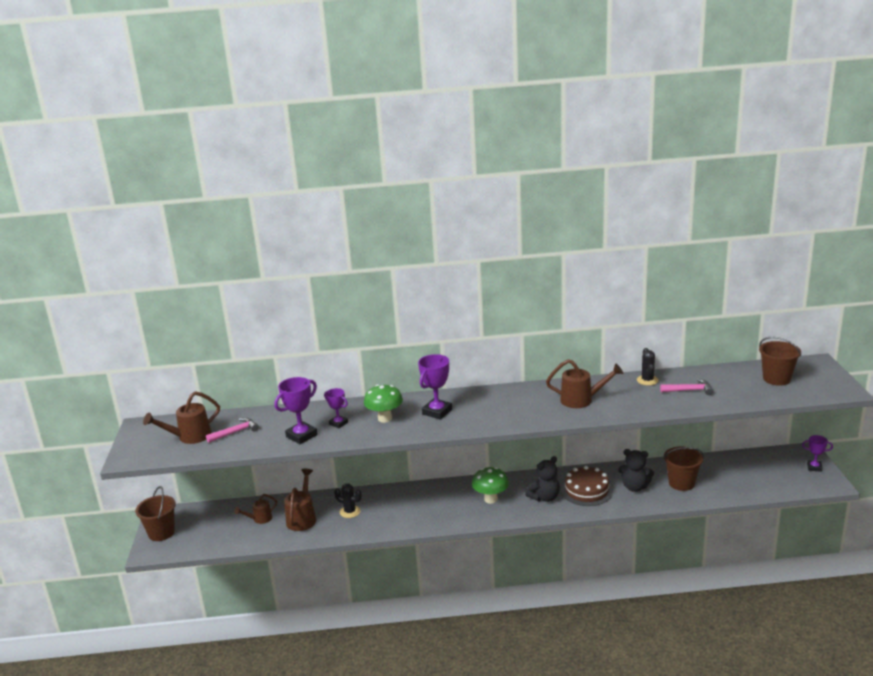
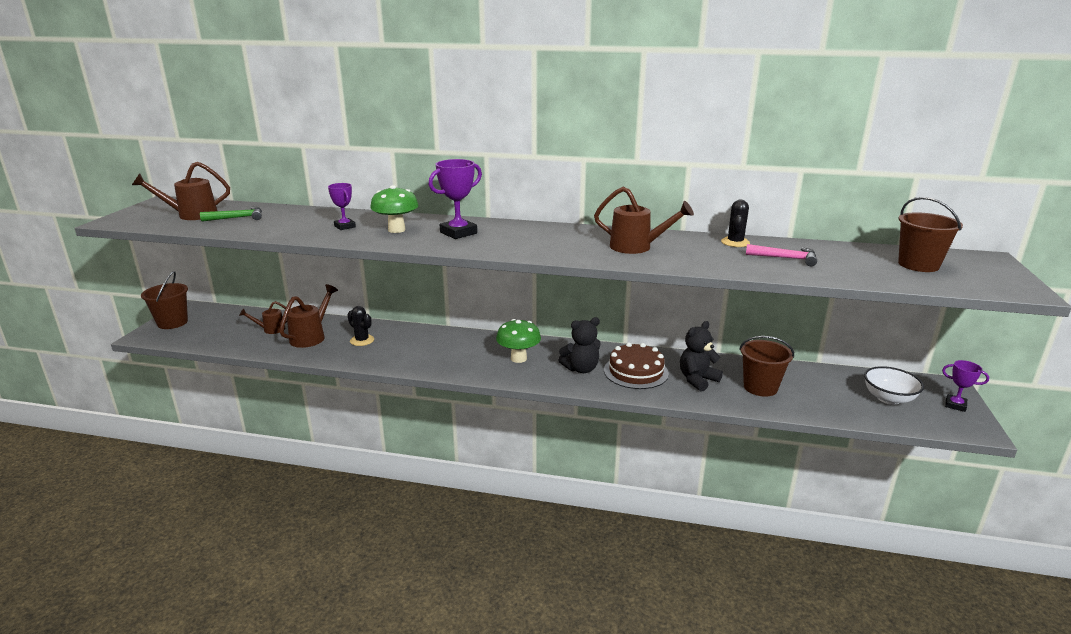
camera: 15 degrees right, 0 degrees up
pink hammer [206,418,259,443] -> green hammer [200,207,262,222]
purple trophy [274,377,318,444] -> none
black teddy bear [618,449,654,492] -> black teddy bear turned 105 degrees clockwise [680,321,723,392]
none -> white bowl [864,366,924,405]

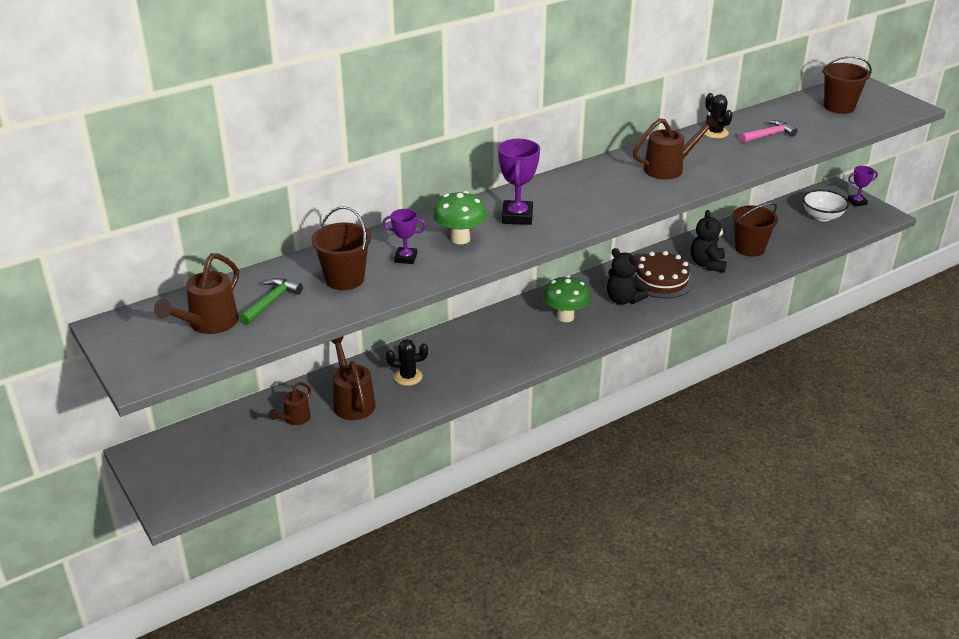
camera: 45 degrees left, 10 degrees up
brown bucket [141,271,188,329] -> brown bucket moved to [311,206,371,290]
black teddy bear [558,317,601,373] -> black teddy bear turned 105 degrees clockwise [607,248,649,304]

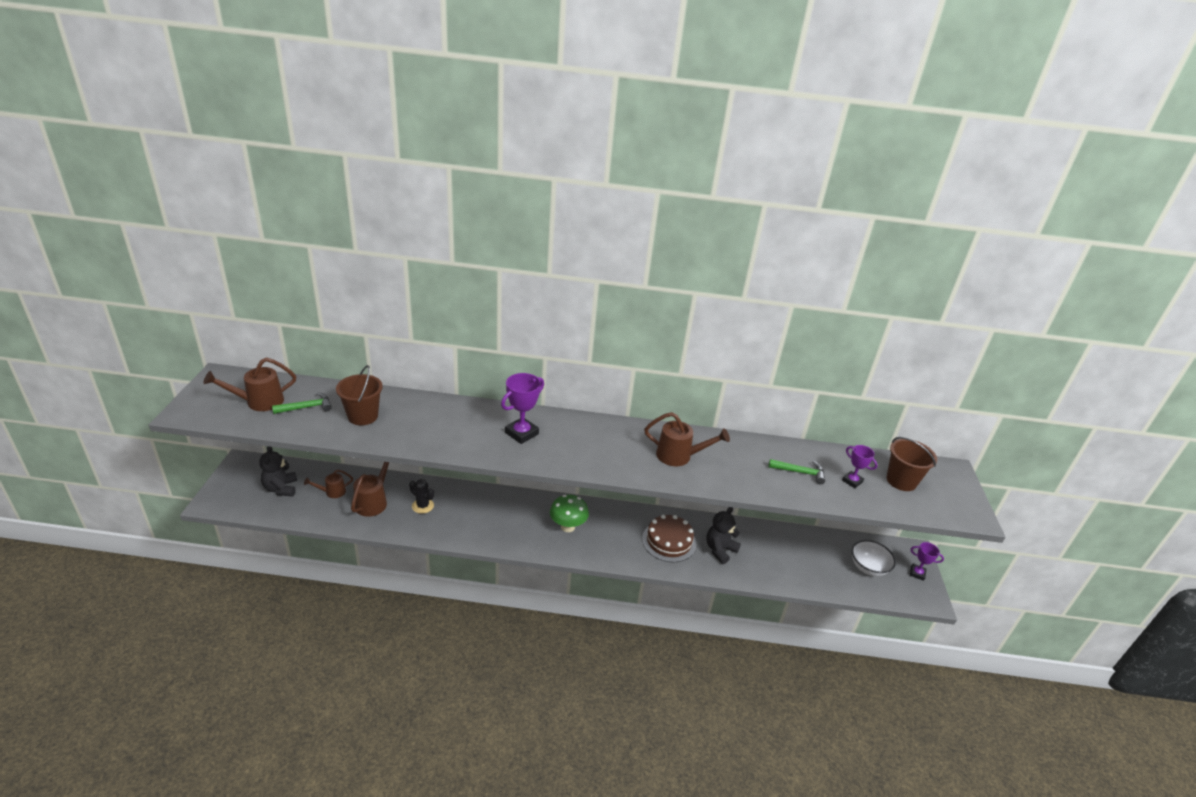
camera: 35 degrees right, 0 degrees up
purple trophy [383,209,426,264] -> purple trophy moved to [842,445,877,488]
green mushroom [433,191,487,244] -> none
black teddy bear [607,248,649,304] -> black teddy bear moved to [259,447,297,497]
black cactus [704,93,733,139] -> none
brown bucket [732,203,778,257] -> none
pink hammer [740,120,798,143] -> green hammer [768,459,825,484]

